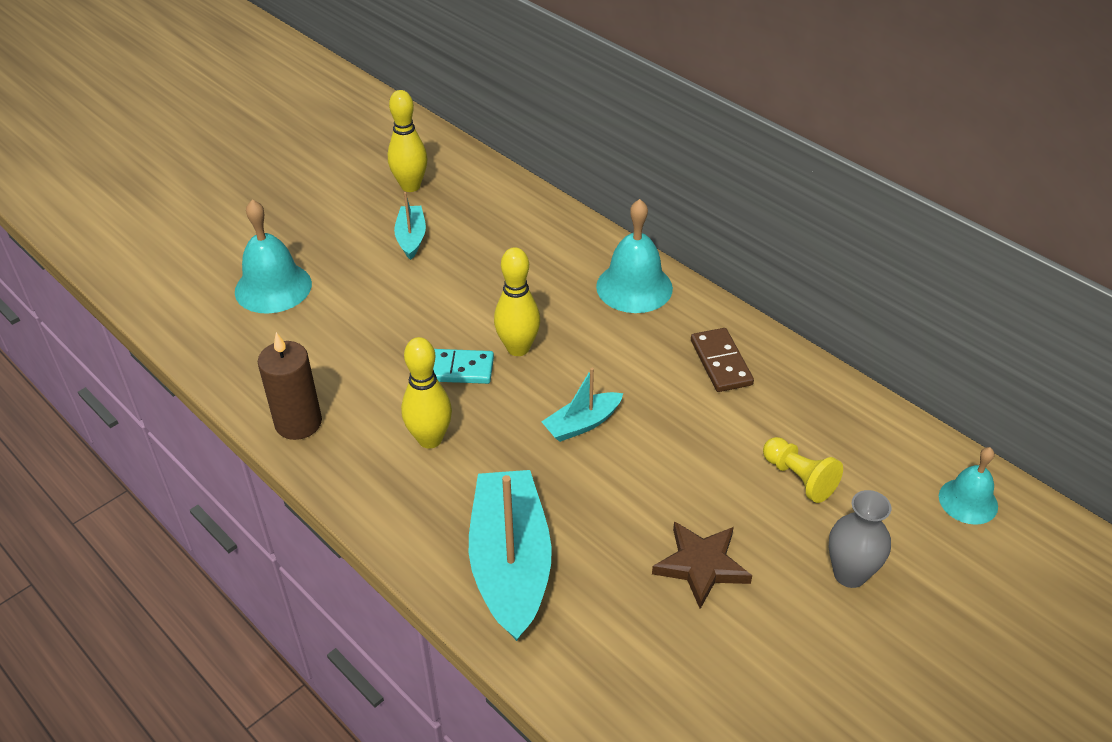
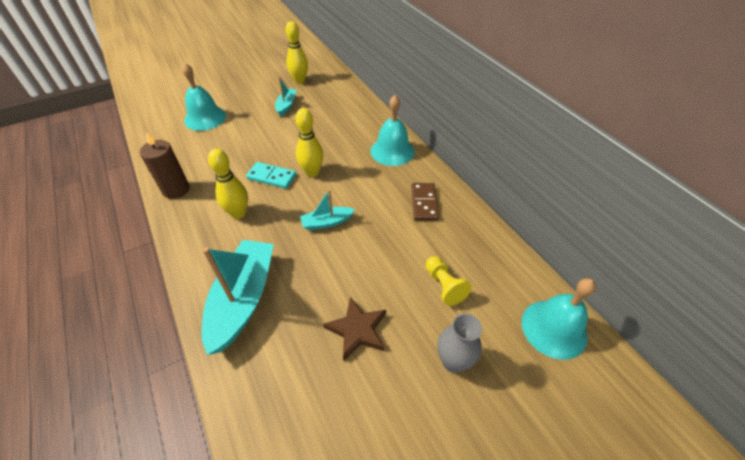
camera: 15 degrees right, 5 degrees up
turquoise bell [939,447,998,525] -> turquoise bell [522,278,596,360], size x1.59

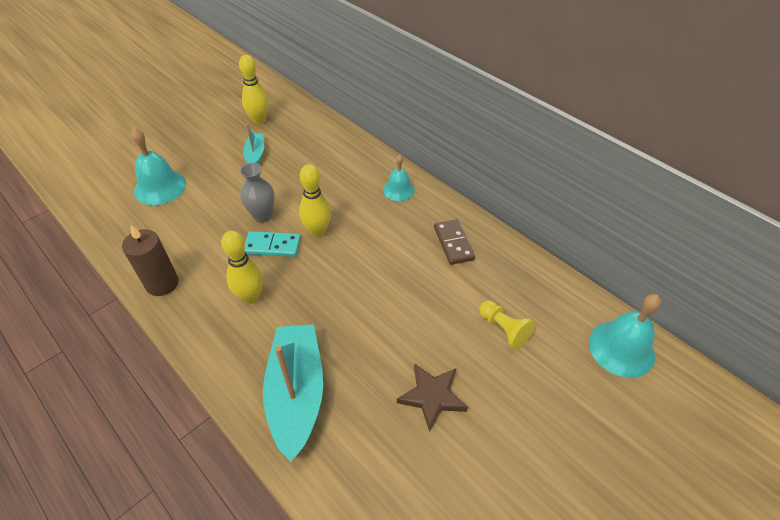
camera: 15 degrees left, 0 degrees up
turquoise boat [300,189,355,230] -> none
turquoise bell [370,95,415,166] -> turquoise bell [383,154,415,201], size x0.63
grey vase [437,314,482,373] -> grey vase moved to [240,163,275,223]

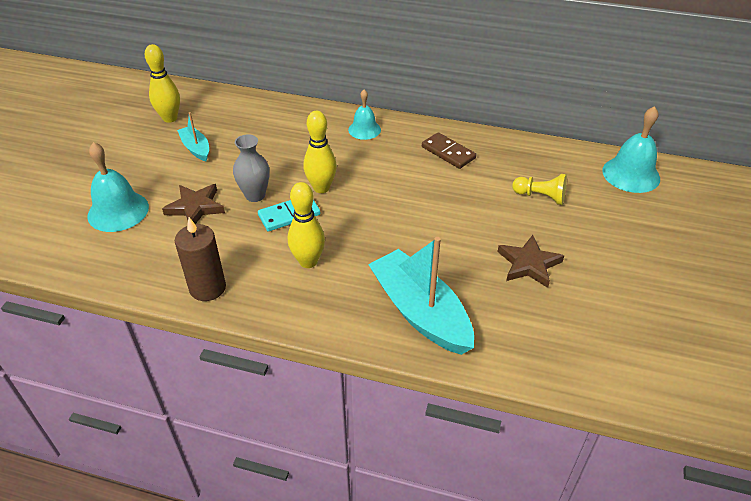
camera: 30 degrees left, 5 degrees down
none -> brown star [162,184,225,224]

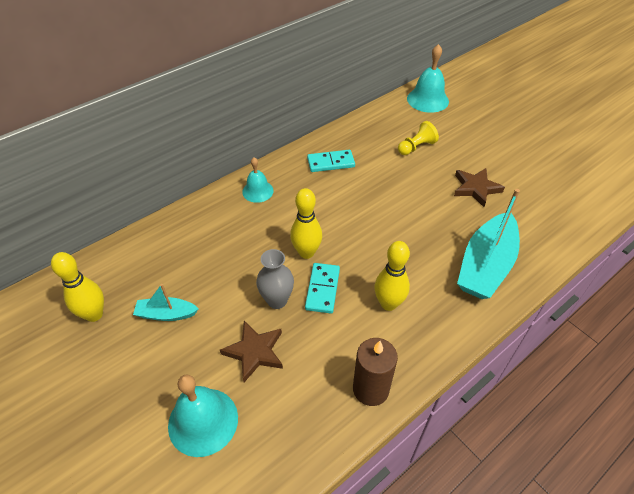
camera: 55 degrees left, 5 degrees up
turquoise boat [368,237,474,355] -> turquoise boat turned 60 degrees counterclockwise [457,189,520,299]
brown domino [422,132,476,169] -> turquoise domino [307,150,355,172]

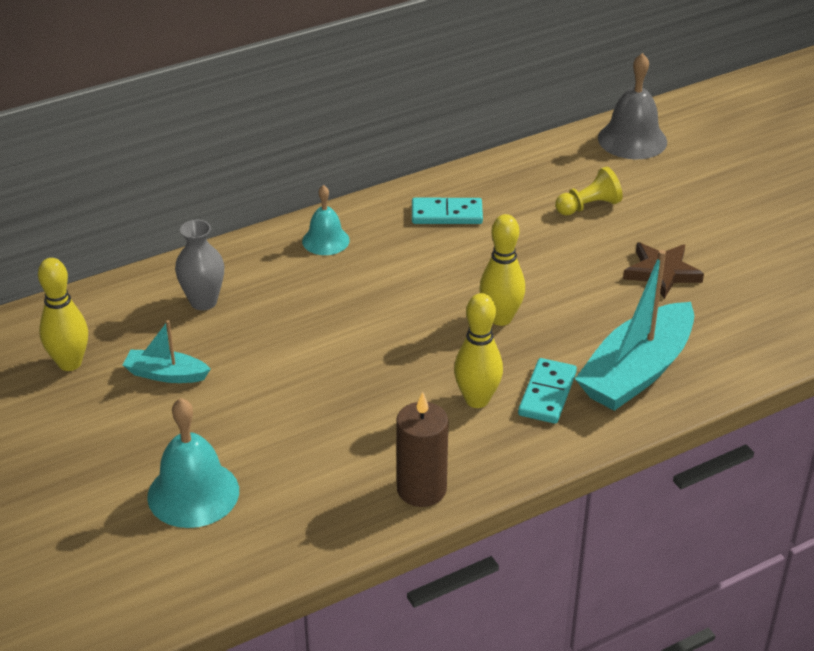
camera: 10 degrees right, 10 degrees down
brown star [220,321,283,382] -> none
grey vase [256,249,294,309] -> grey vase moved to [175,220,224,310]
yellow bowling pin [290,188,322,259] -> yellow bowling pin moved to [479,214,525,326]
turquoise domino [305,263,340,313] -> turquoise domino moved to [518,358,577,424]
turquoise bell [407,44,449,113] -> grey bell [598,53,667,159]

